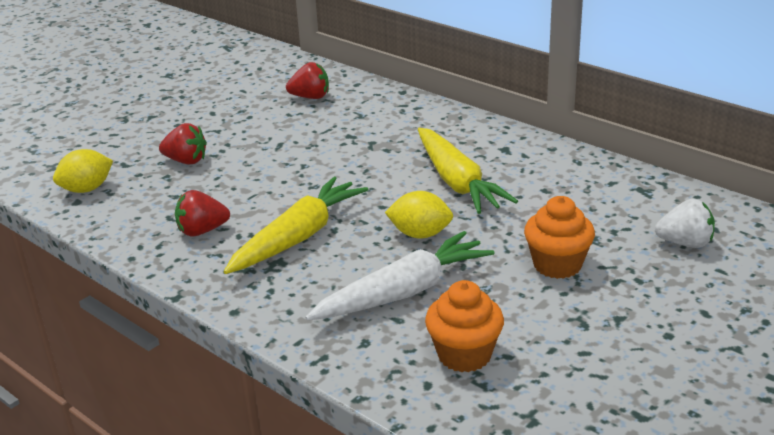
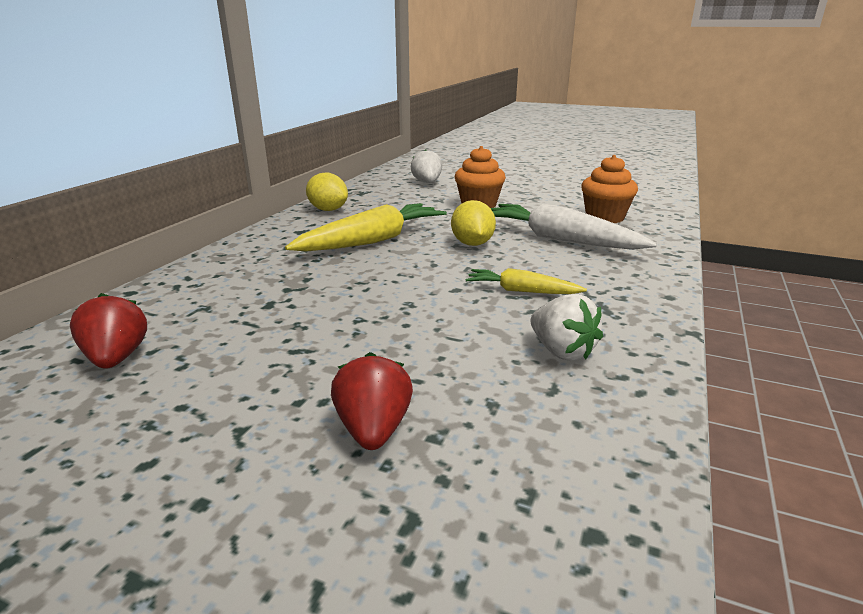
camera: 110 degrees left, 5 degrees down
yellow lemon [53,149,113,193] -> yellow lemon moved to [306,173,348,211]
red strawberry [175,190,230,237] -> white strawberry [531,294,603,361]
yellow carrot [224,177,369,274] -> yellow carrot [466,268,587,294], size x0.54

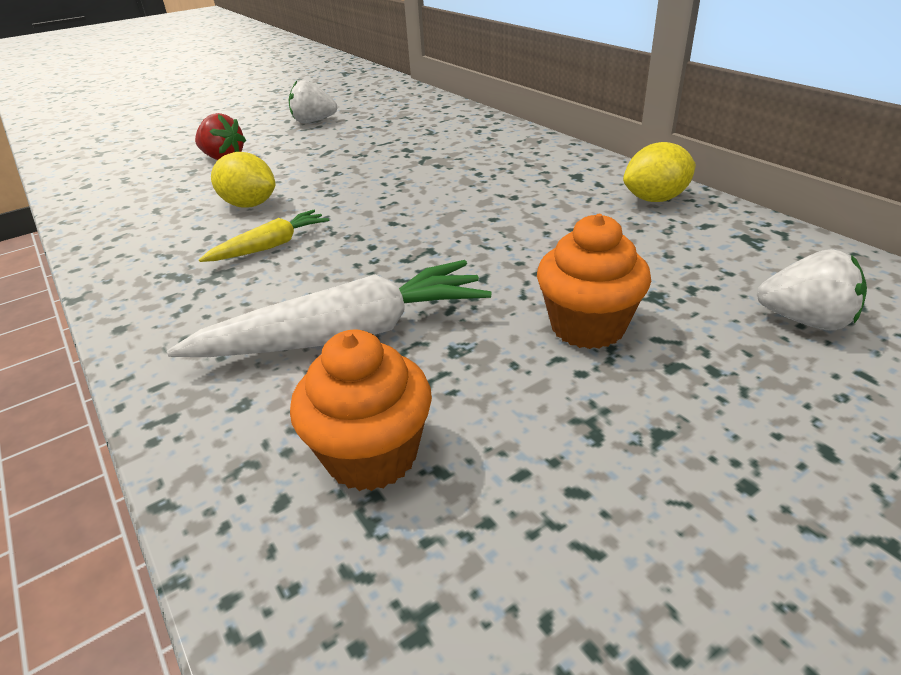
camera: 125 degrees right, 10 degrees up
red strawberry [70,293,147,369] -> none
yellow carrot [285,203,447,252] -> none
yellow lemon [451,200,496,246] -> yellow lemon moved to [211,152,275,208]
white strawberry [531,294,603,361] -> white strawberry moved to [289,80,337,123]

